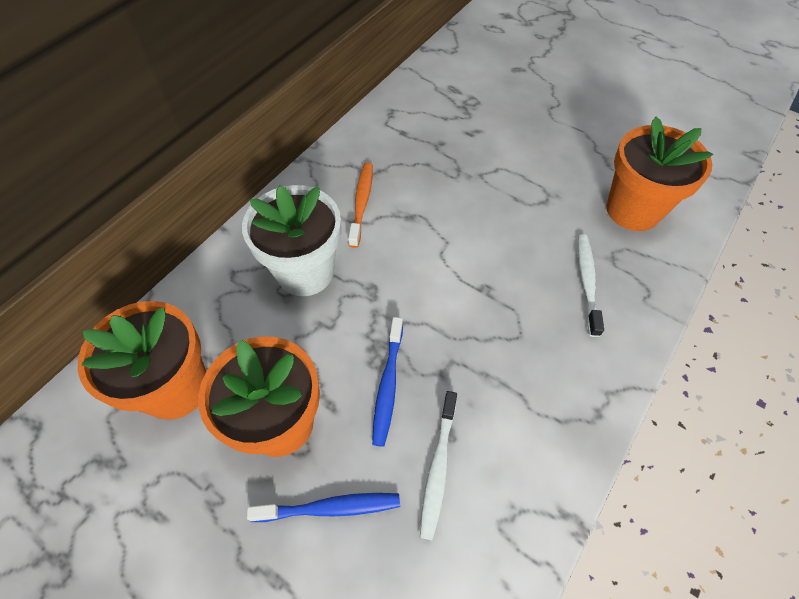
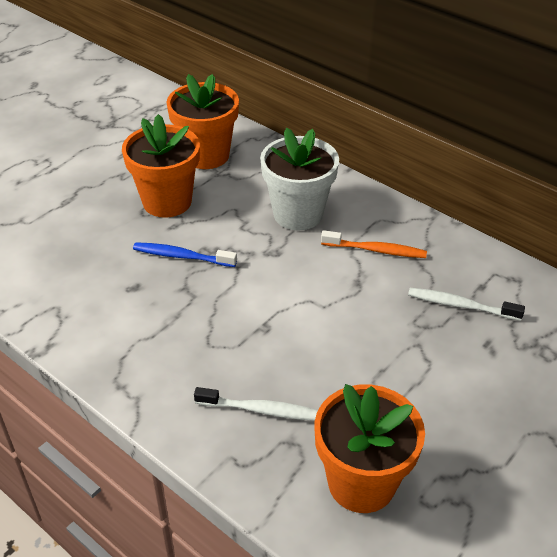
camera: 95 degrees right, 15 degrees down
blue toothbrush [247,493,400,522] -> none
white toothbrush [420,391,457,540] -> white toothbrush moved to [408,288,525,321]

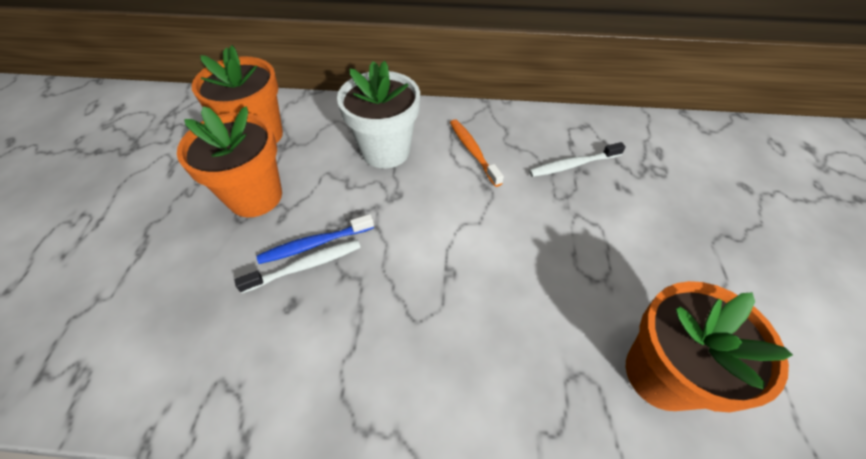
camera: 35 degrees left, 10 degrees up
white toothbrush [194,387,318,421] -> white toothbrush moved to [234,240,361,293]
orange toothbrush [321,230,427,258] -> orange toothbrush turned 90 degrees counterclockwise [450,119,504,187]

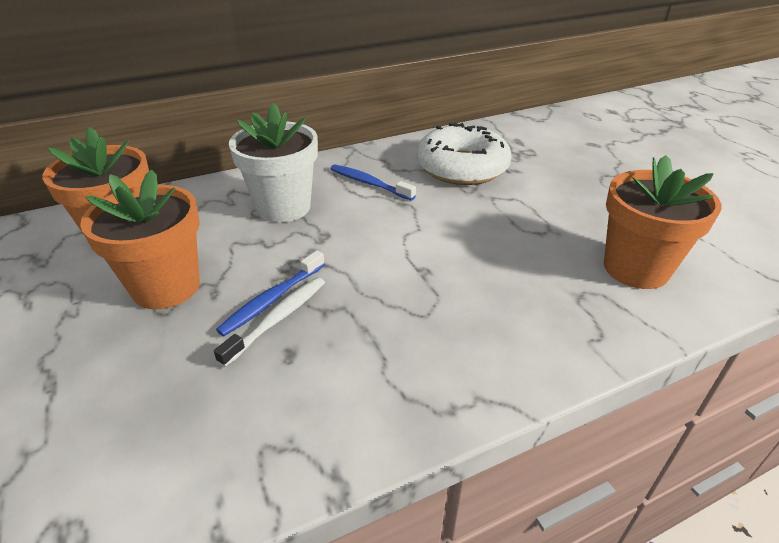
camera: 30 degrees left, 15 degrees down
orange toothbrush [450,119,504,187] -> blue toothbrush [330,164,416,200]
white toothbrush [529,142,626,177] -> white donut [417,123,512,185]

